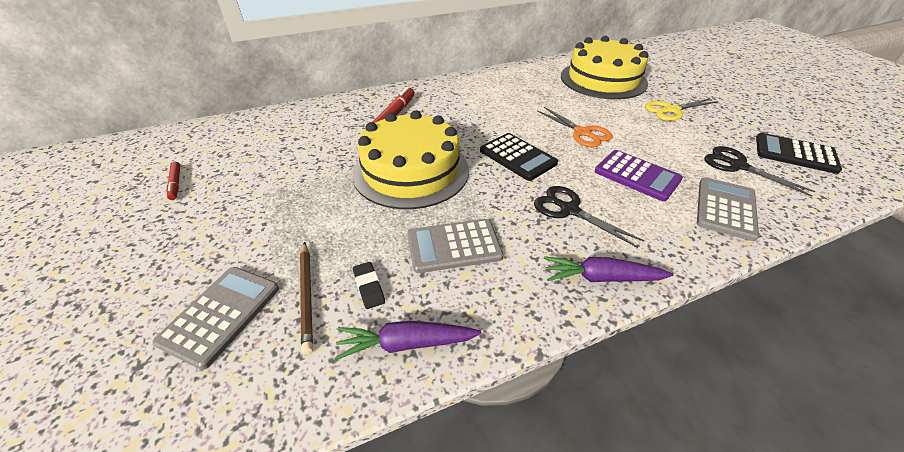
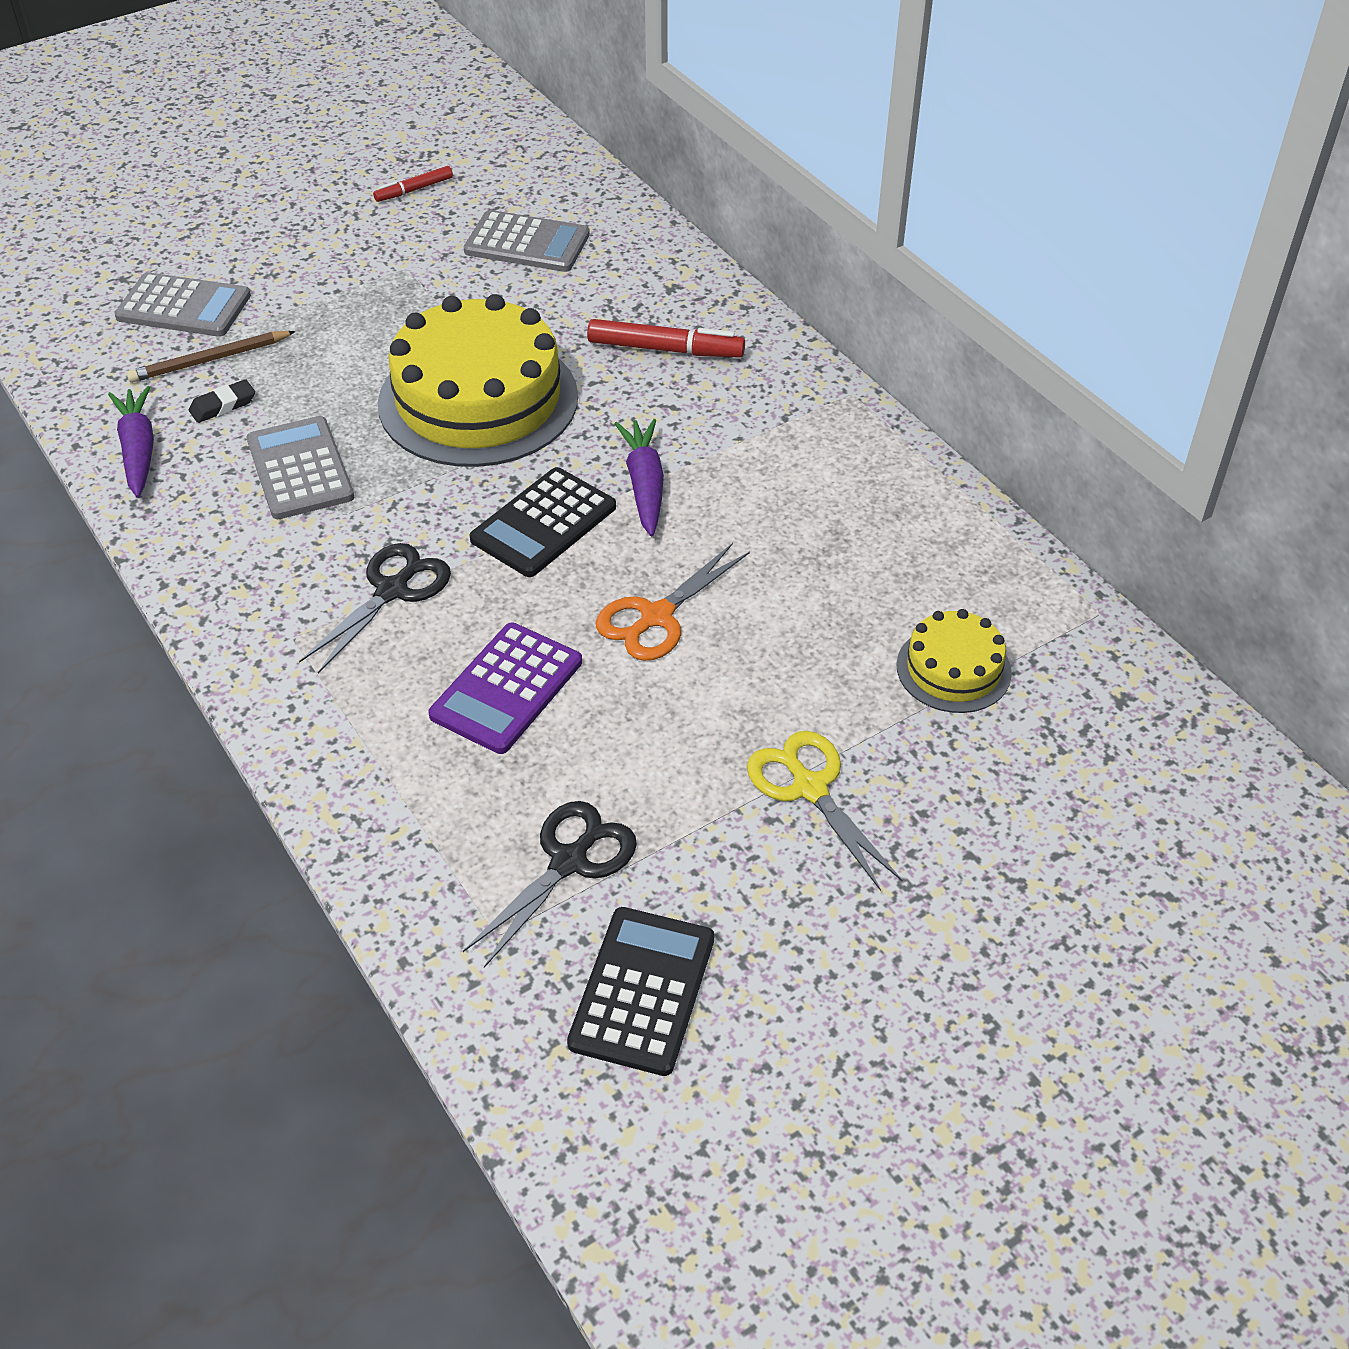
camera: 80 degrees right, 5 degrees up
purple carrot [544,256,674,282] -> purple carrot moved to [614,419,664,536]
yellow cake [561,36,648,99] -> yellow cake [896,609,1012,713], size x0.49
grey calculator [697,177,759,241] -> grey calculator moved to [464,210,590,272]

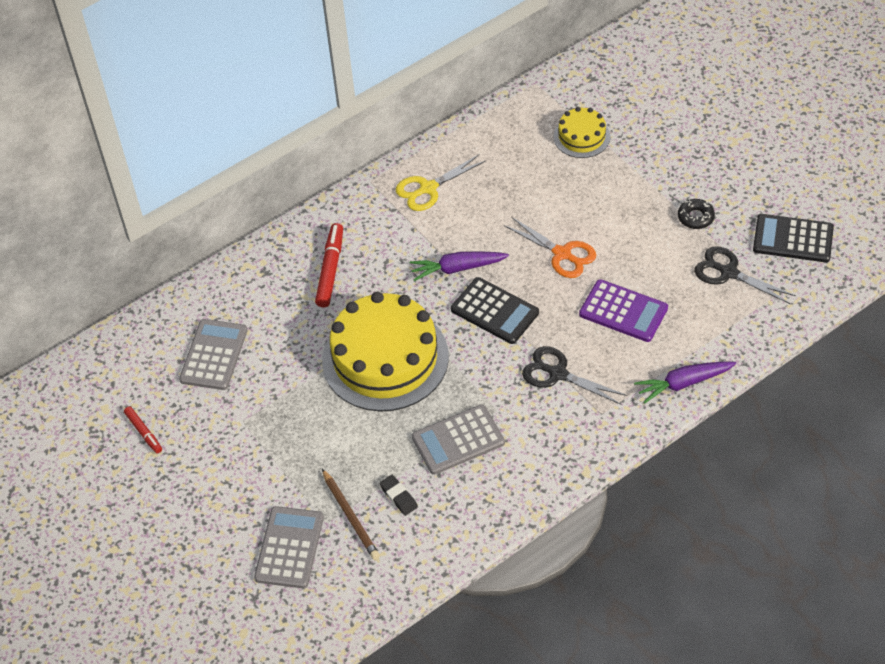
camera: 90 degrees left, 5 degrees up
purple carrot [108,386,154,498] -> purple carrot moved to [634,361,736,403]
yellow scissors [747,731,903,891] -> yellow scissors moved to [396,155,486,211]
none -> black donut [678,199,715,229]

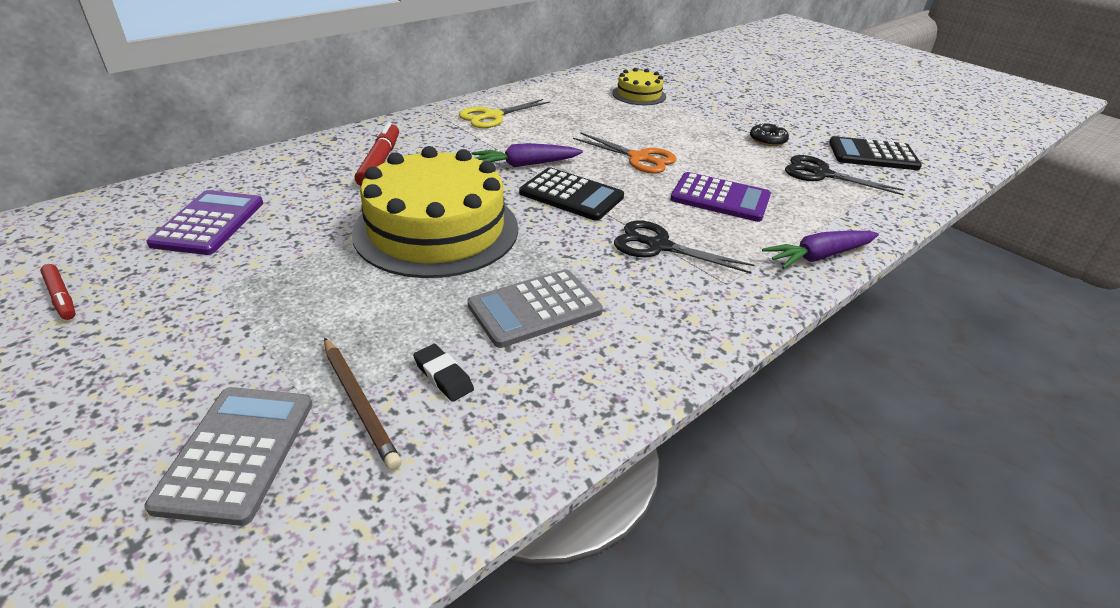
camera: 10 degrees left, 15 degrees down
grey calculator [179,319,248,390] -> purple calculator [146,190,264,255]

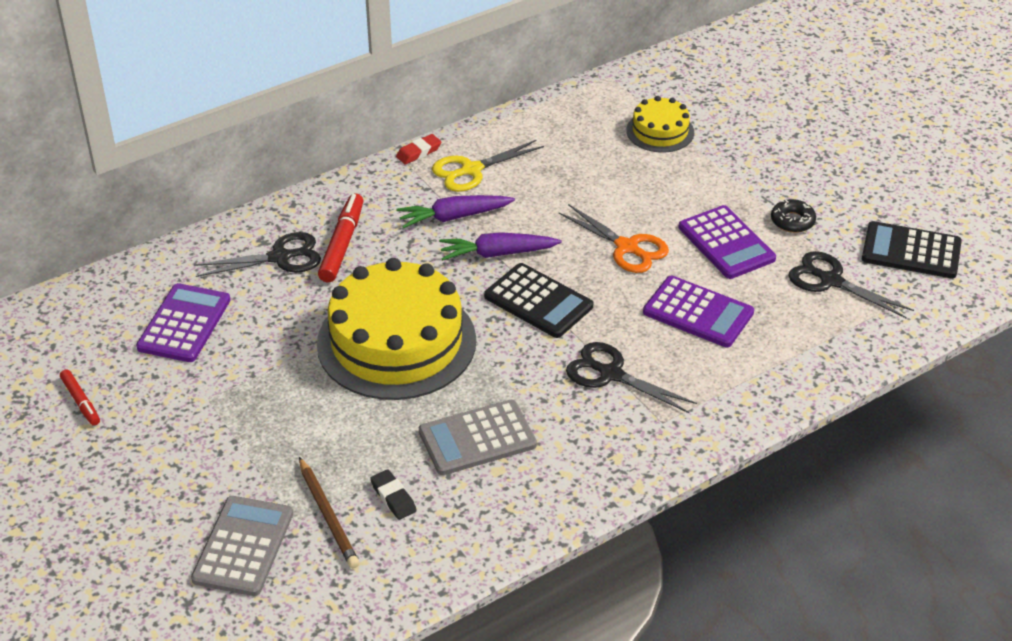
camera: 10 degrees right, 5 degrees up
purple carrot [762,231,879,269] -> purple carrot moved to [396,195,515,228]
none -> black scissors [194,232,321,277]
none -> red eraser [396,134,441,165]
none -> purple calculator [678,205,776,279]

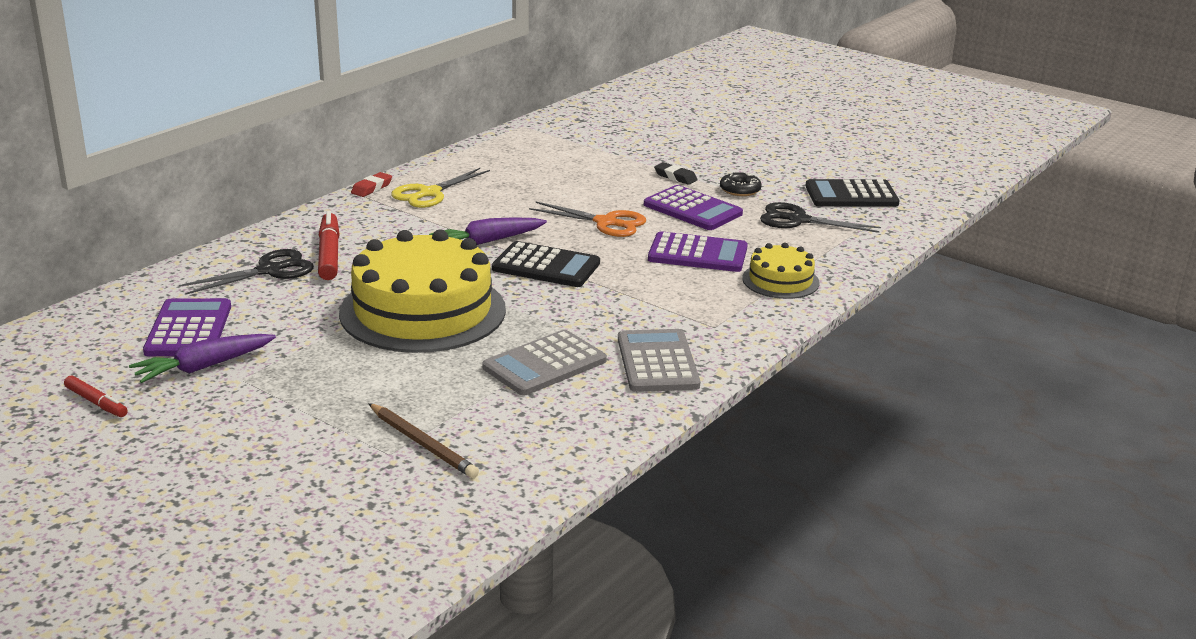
camera: 20 degrees left, 15 degrees down
grey calculator [191,496,293,596] -> grey calculator moved to [618,329,700,392]
black eraser [370,469,417,520] -> black eraser moved to [654,162,698,185]
purple carrot [396,195,515,228] -> purple carrot moved to [129,334,276,383]
black scissors [566,342,697,413] -> none
yellow cake [626,96,694,153] -> yellow cake moved to [742,243,820,299]

